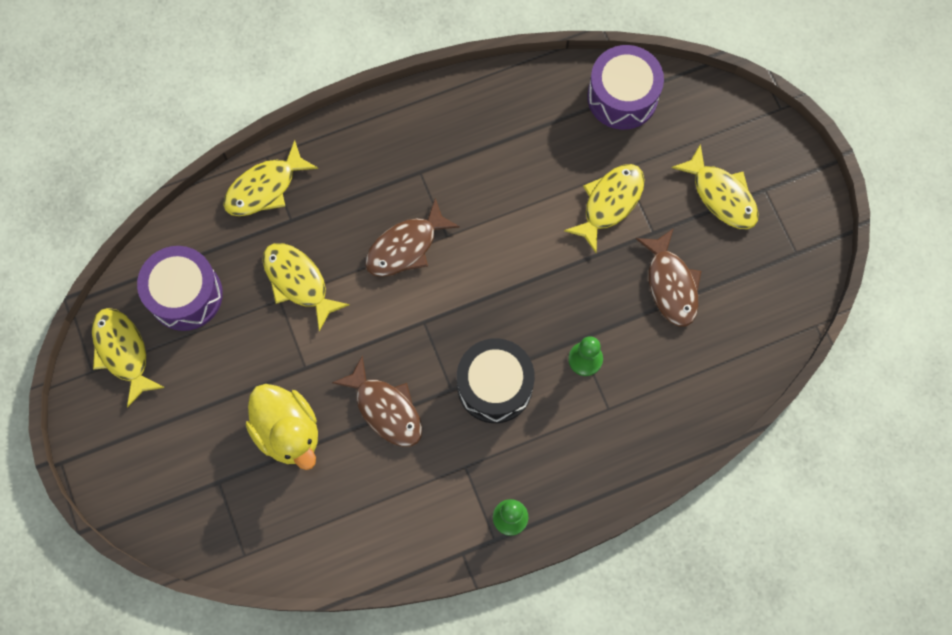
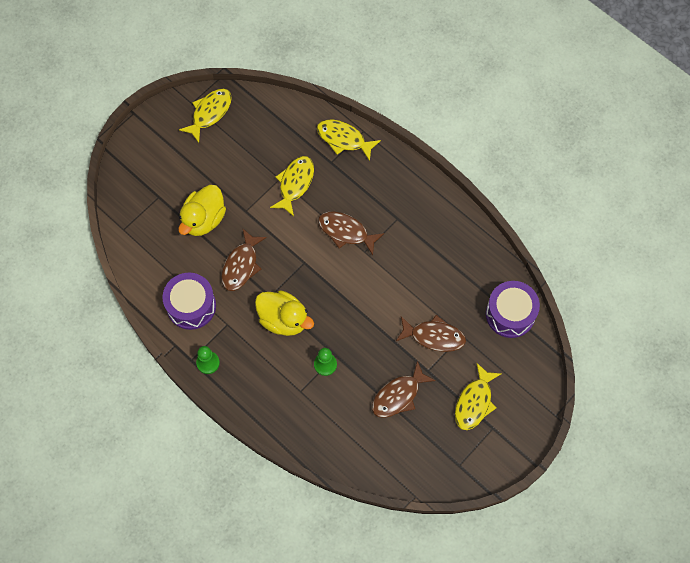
camera: 65 degrees right, 5 degrees down
purple drum [137,246,223,331] -> purple drum moved to [162,273,216,330]
black drum [457,338,535,423] -> yellow duck [255,290,314,336]
yellow fish [564,164,645,253] -> brown fish [396,315,466,352]

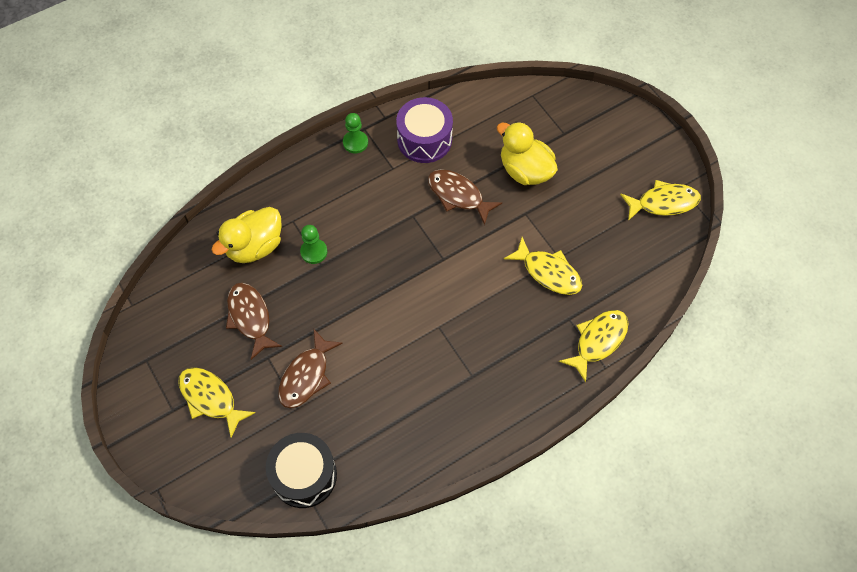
camera: 105 degrees right, 5 degrees down
yellow fish [179,89,232,143] -> yellow fish turned 60 degrees counterclockwise [620,180,701,221]
yellow duck [255,290,314,336] -> yellow duck moved to [212,207,282,263]
brown fish [318,211,384,255] -> none
purple drum [486,281,540,338] -> black drum [266,433,337,508]

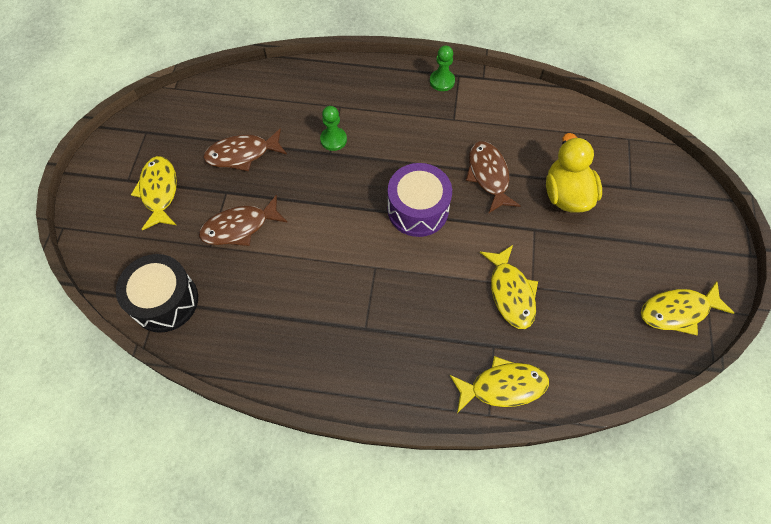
camera: 40 degrees right, 0 degrees up
yellow duck [212,207,282,263] -> none
brown fish [226,282,282,360] -> brown fish turned 120 degrees counterclockwise [203,128,287,171]
purple drum [396,97,453,163] -> purple drum moved to [388,163,452,237]
yellow fish [620,180,701,221] -> yellow fish turned 135 degrees clockwise [641,281,734,335]

